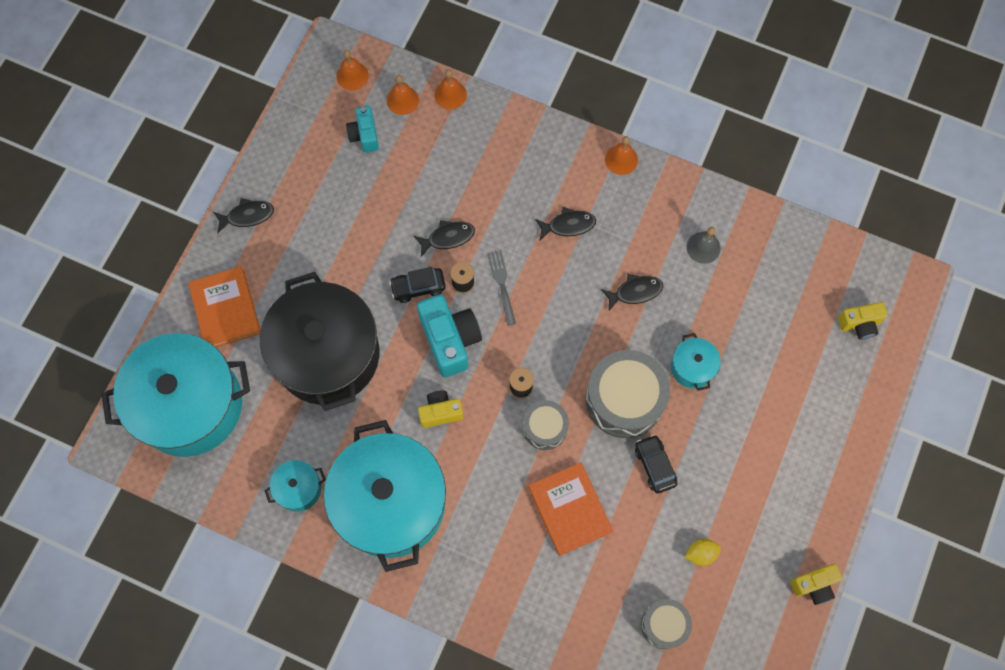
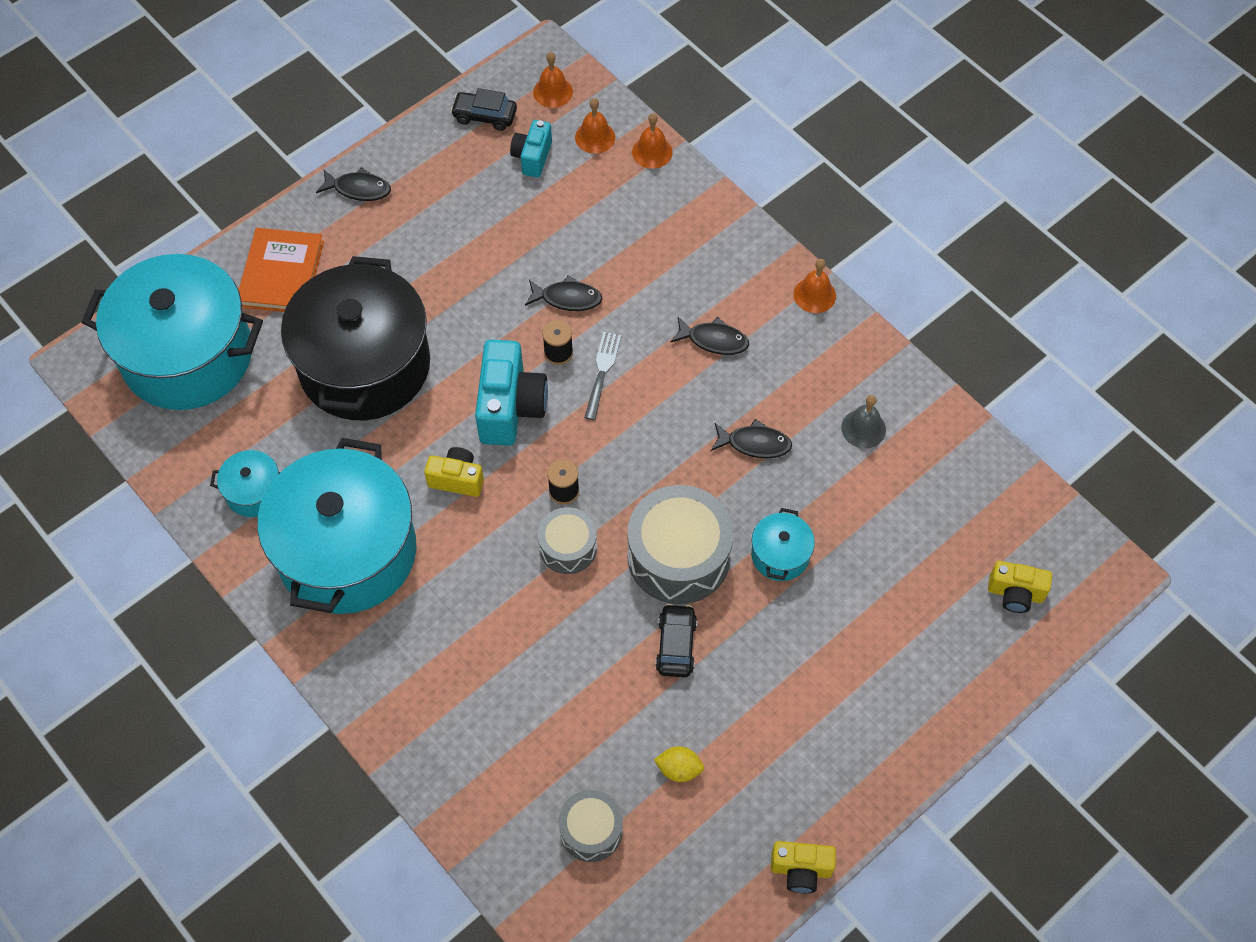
camera: 25 degrees right, 10 degrees down
black car [389,267,446,303] -> black car moved to [451,88,517,131]
orange book [528,462,613,556] -> none

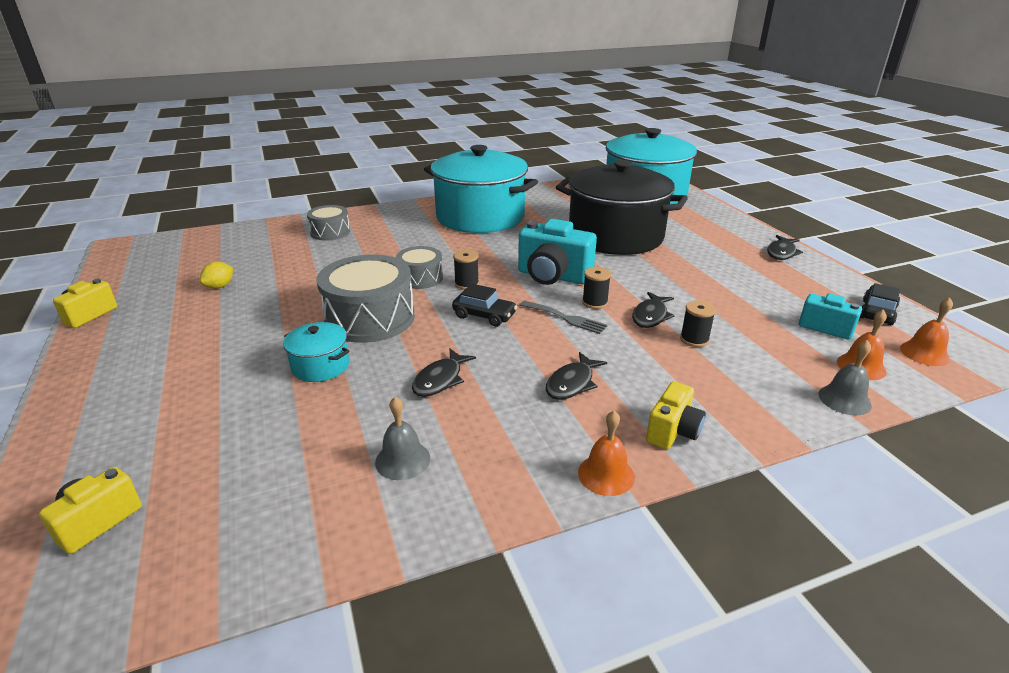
camera: 110 degrees right, 30 degrees down
turquoise pot [210,450,281,517] -> none
orange book [239,228,324,312] -> none
yellow camera [424,447,484,497] -> yellow camera moved to [646,381,706,449]
grey drum [559,790,623,862] -> grey drum moved to [307,205,350,240]
orange bell [632,113,673,169] -> grey bell [818,340,872,415]
black car [655,603,697,677] -> black car moved to [452,284,517,327]
none -> black spool [680,300,716,347]

